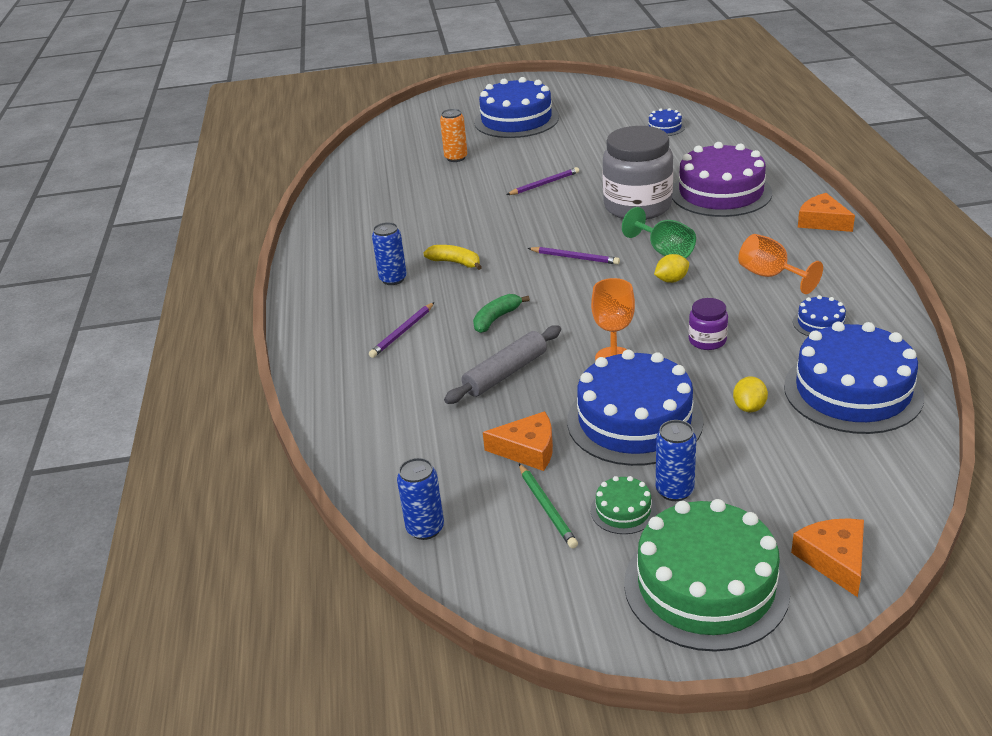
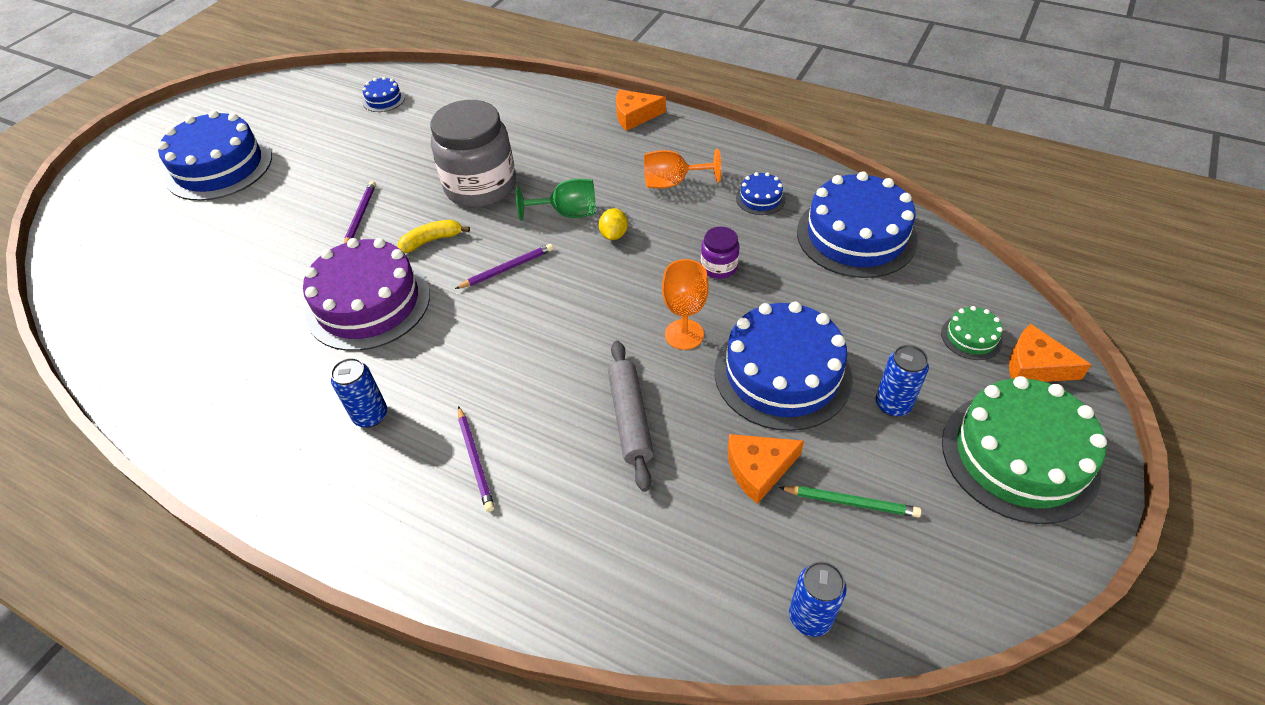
camera: 55 degrees left, 15 degrees up
yellow banana [423,245,482,270] -> yellow banana moved to [397,220,470,253]
orange can [440,109,467,162] -> none
green banana [473,294,530,333] -> none
orange cheese [483,411,553,471] -> orange cheese turned 150 degrees counterclockwise [728,434,804,504]
green cake [591,476,657,534] -> green cake moved to [941,306,1003,360]
purple cake [672,142,772,217] -> purple cake moved to [303,238,430,351]
yellow lemon [733,377,768,412] -> none

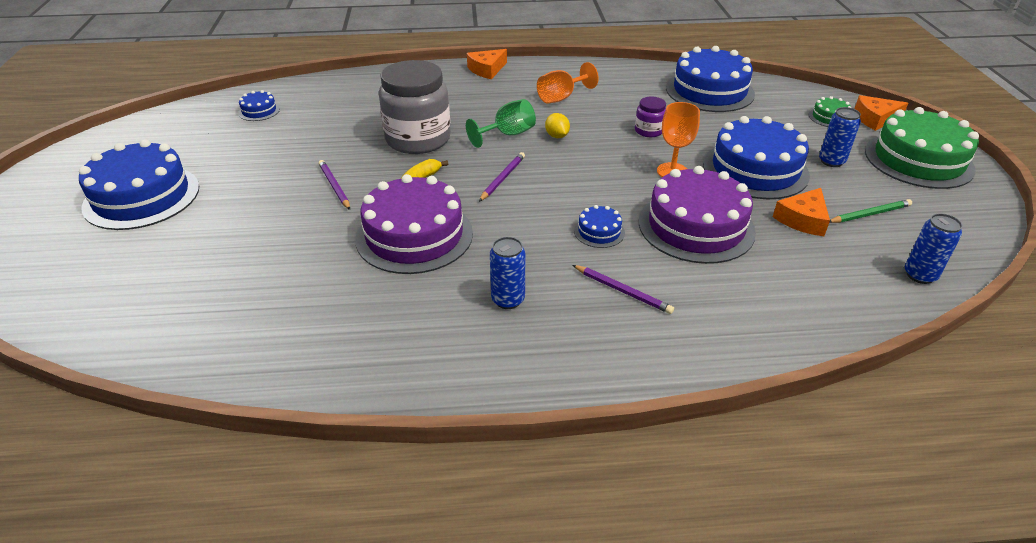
camera: 35 degrees left, 10 degrees down
grey rolling pin [608,340,654,492] -> purple cake [639,166,756,264]
blue cake [736,172,786,215] -> blue cake moved to [574,205,625,248]

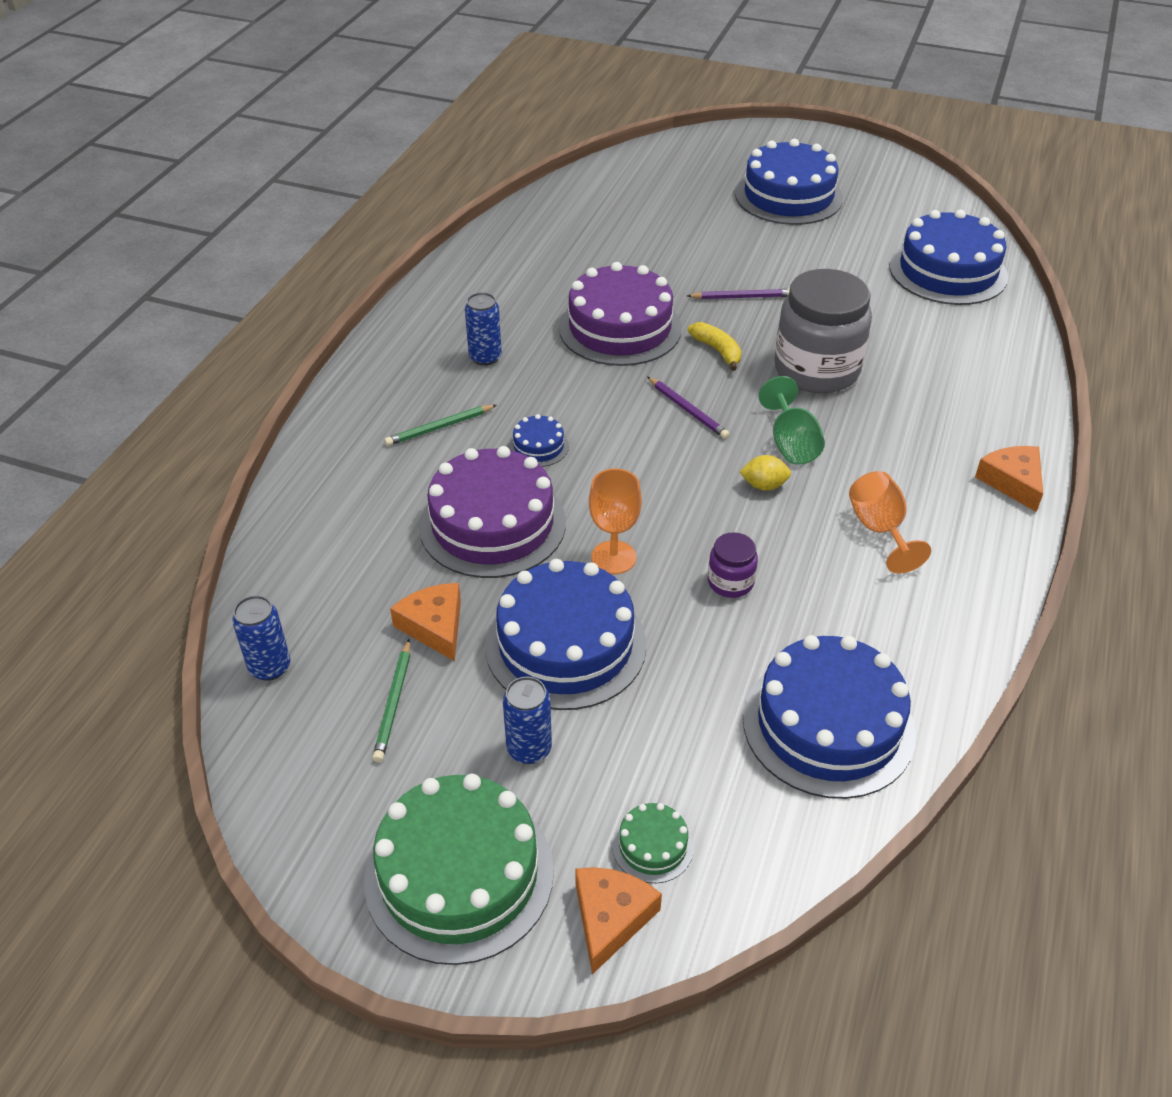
camera: 115 degrees right, 5 degrees up
blue cake [238,90,280,121] -> blue cake [889,210,1008,305], size x2.27
purple pencil [573,265,674,314] -> green pencil [384,405,497,446]

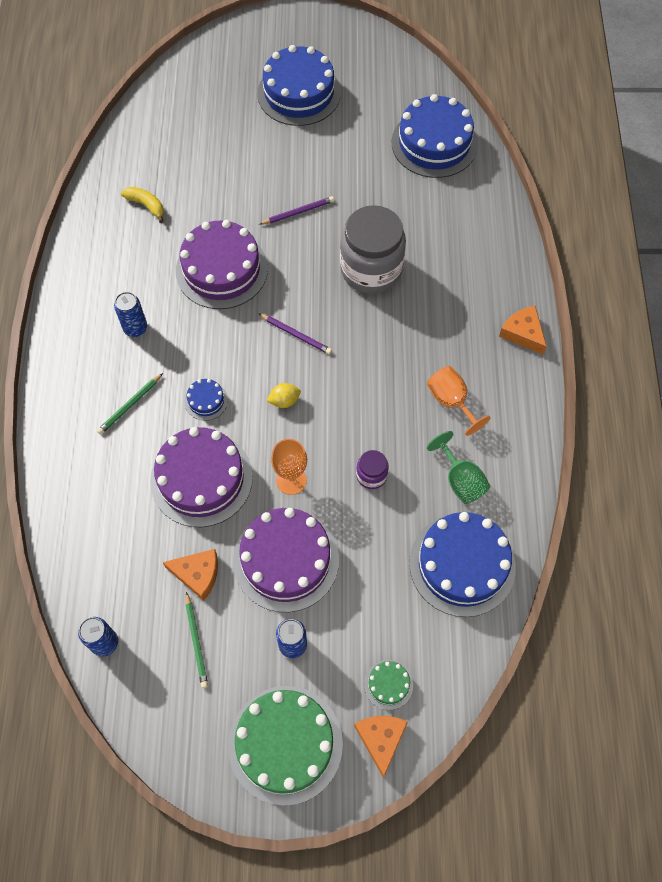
camera: 20 degrees left, 20 degrees up
orange cheese [390,583,461,661] -> orange cheese turned 150 degrees clockwise [162,549,218,601]
blue cake [485,559,647,710] -> purple cake [233,508,339,612]
yellow banana [688,322,741,371] -> yellow banana moved to [121,187,164,223]
yellow lemon [740,455,791,491] -> yellow lemon moved to [266,383,301,408]
green goblet [758,376,825,465] -> green goblet moved to [427,431,490,504]

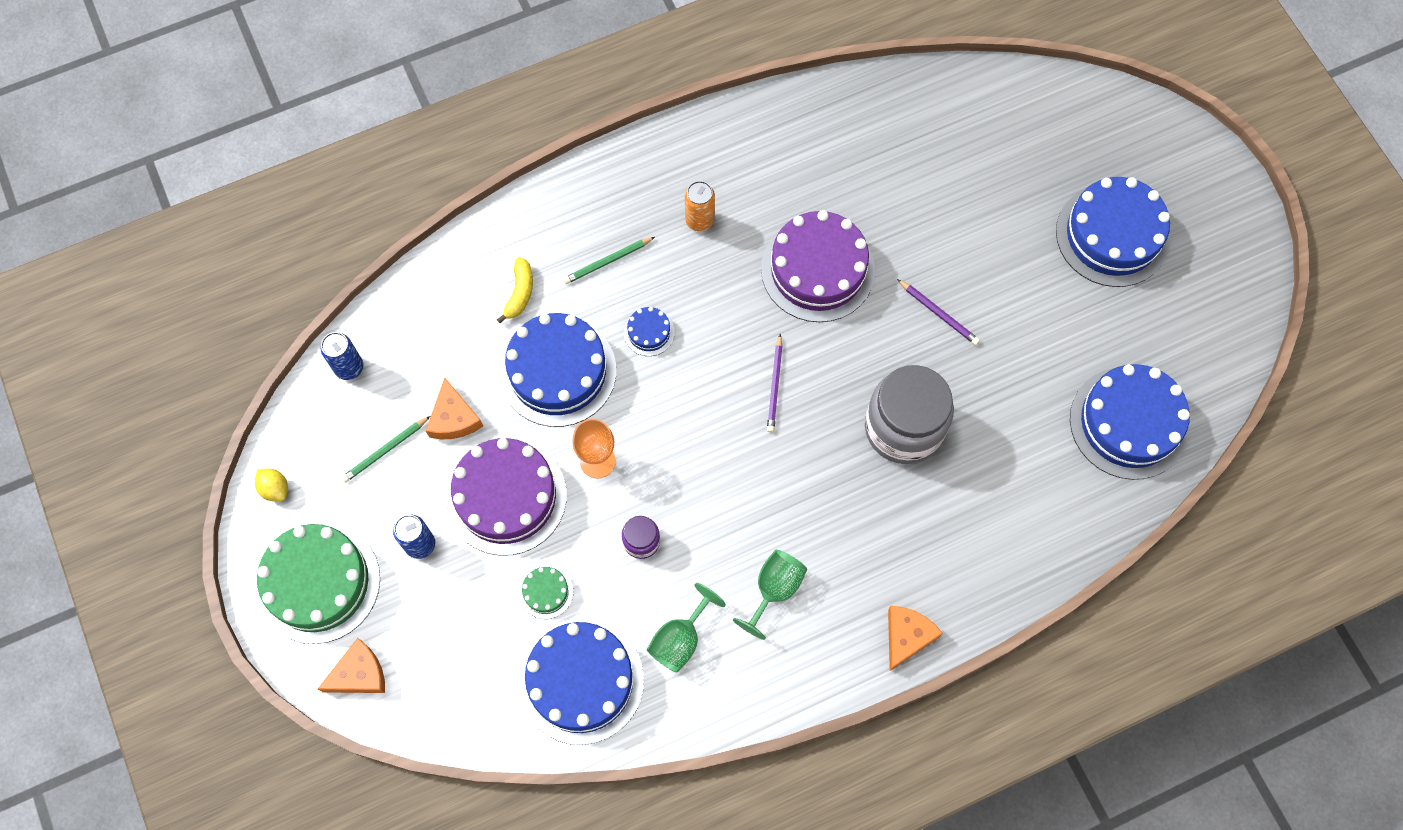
camera: 65 degrees right, 5 degrees up
green pencil [97,373,163,435] -> green pencil turned 45 degrees counterclockwise [563,237,655,284]
blue can [114,292,147,337] -> orange can [685,181,715,232]
yellow banana [121,187,164,223] -> yellow banana moved to [497,257,533,323]
purple cake [150,427,253,527] -> blue cake [500,313,616,427]
yellow lemon [266,383,301,408] -> yellow lemon moved to [255,468,288,501]
green cake [364,660,413,710] -> green cake moved to [519,566,573,619]
orange goblet [427,366,490,436] -> green goblet [733,550,807,640]

